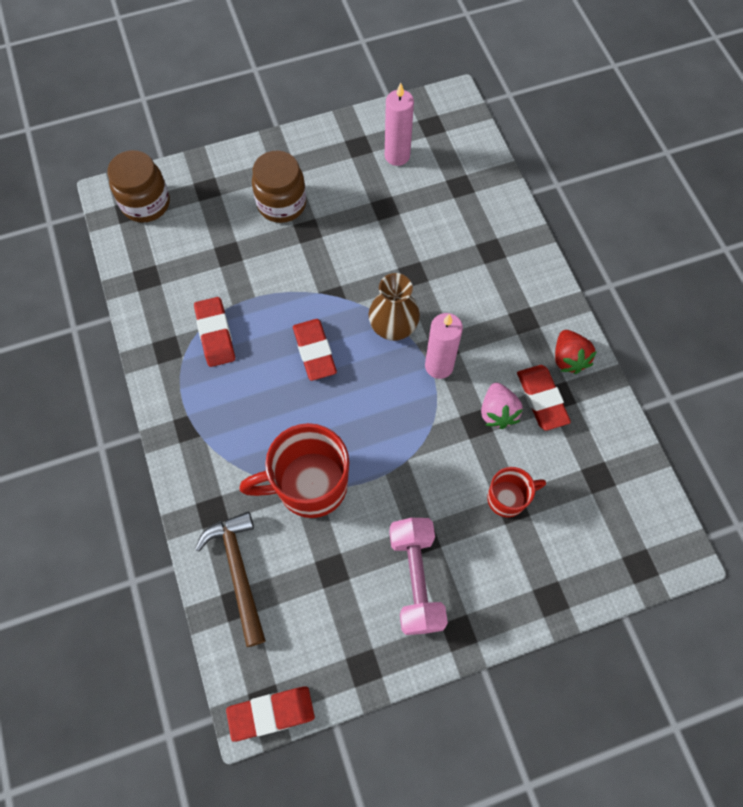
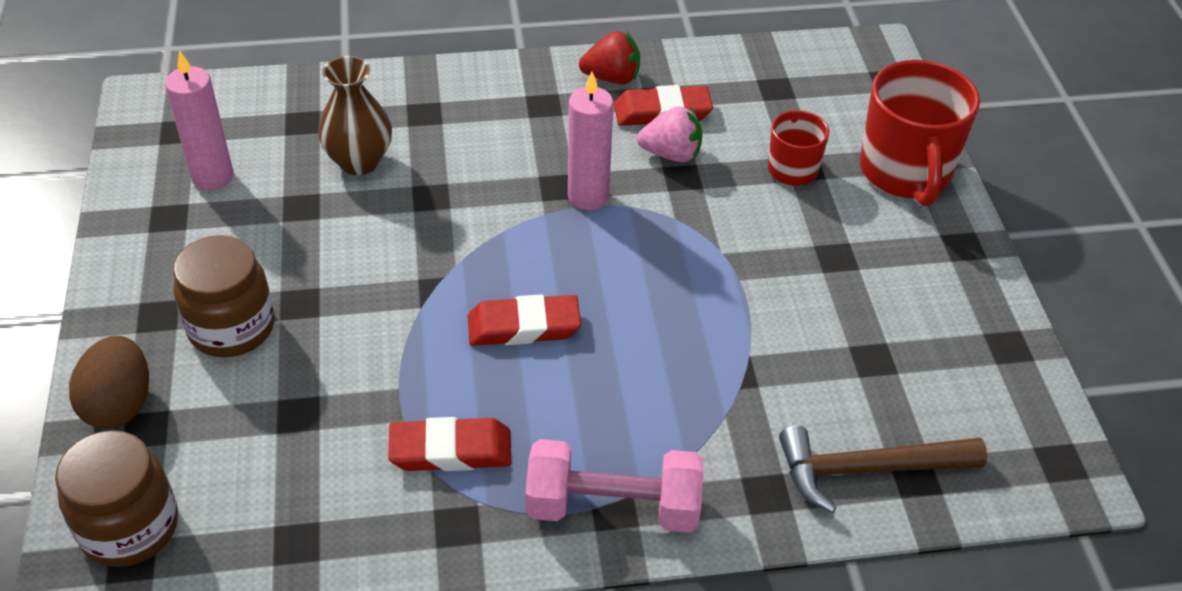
camera: 80 degrees left, 20 degrees down
red eraser [226,687,315,742] -> none
red mug [239,423,349,518] -> red mug moved to [860,60,980,206]
brown vase [369,273,420,341] -> brown vase moved to [318,56,392,175]
pink dumbbell [389,518,448,635] -> pink dumbbell moved to [525,439,704,533]
none -> brown egg [69,336,149,428]

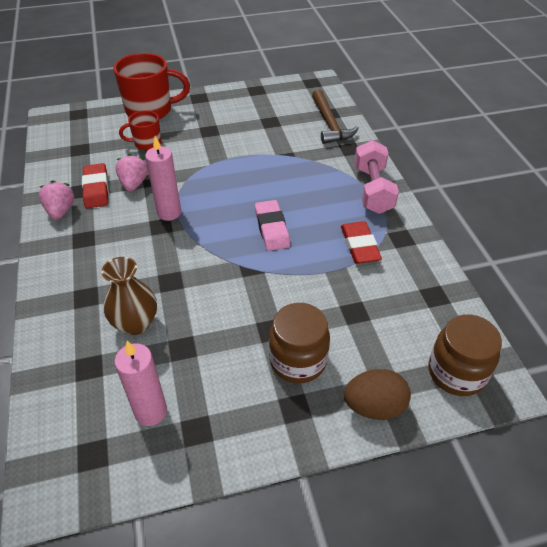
camera: 95 degrees left, 0 degrees up
red eraser [468,294,581,346] -> pink eraser [255,200,290,251]
red strawberry [579,31,640,84] -> pink strawberry [39,180,74,220]

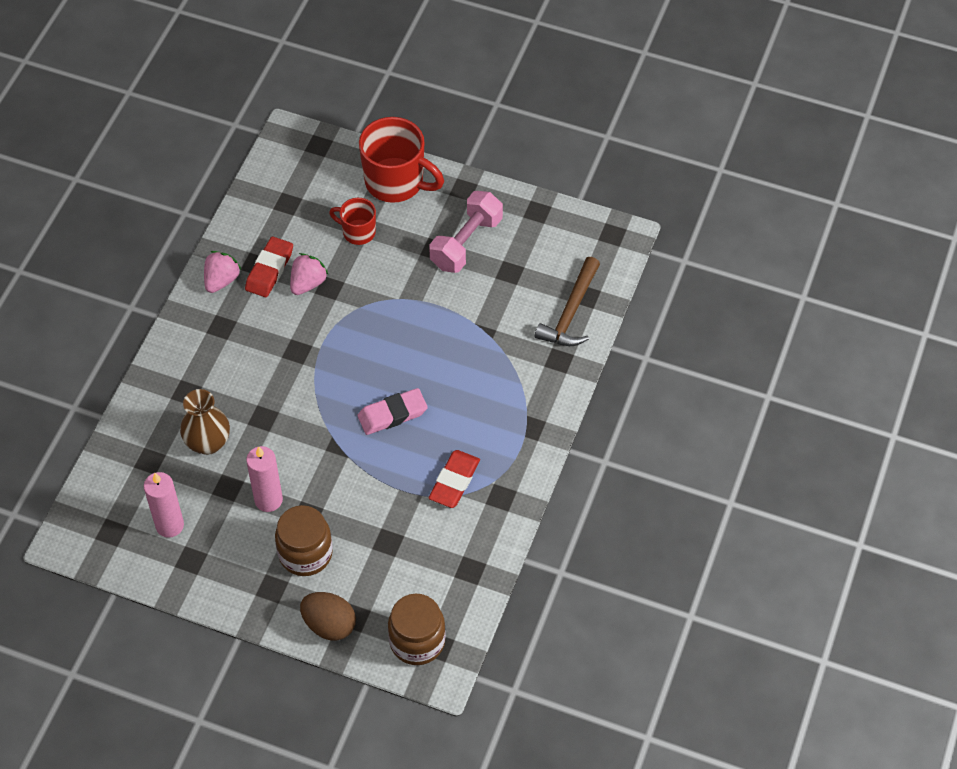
camera: 35 degrees right, 10 degrees up
pink candle [145,136,181,221] -> pink candle moved to [246,446,283,512]
pink eraser [255,200,290,251] -> pink eraser turned 45 degrees clockwise [357,388,428,435]
pink dumbbell [354,140,399,214] -> pink dumbbell moved to [429,191,503,273]

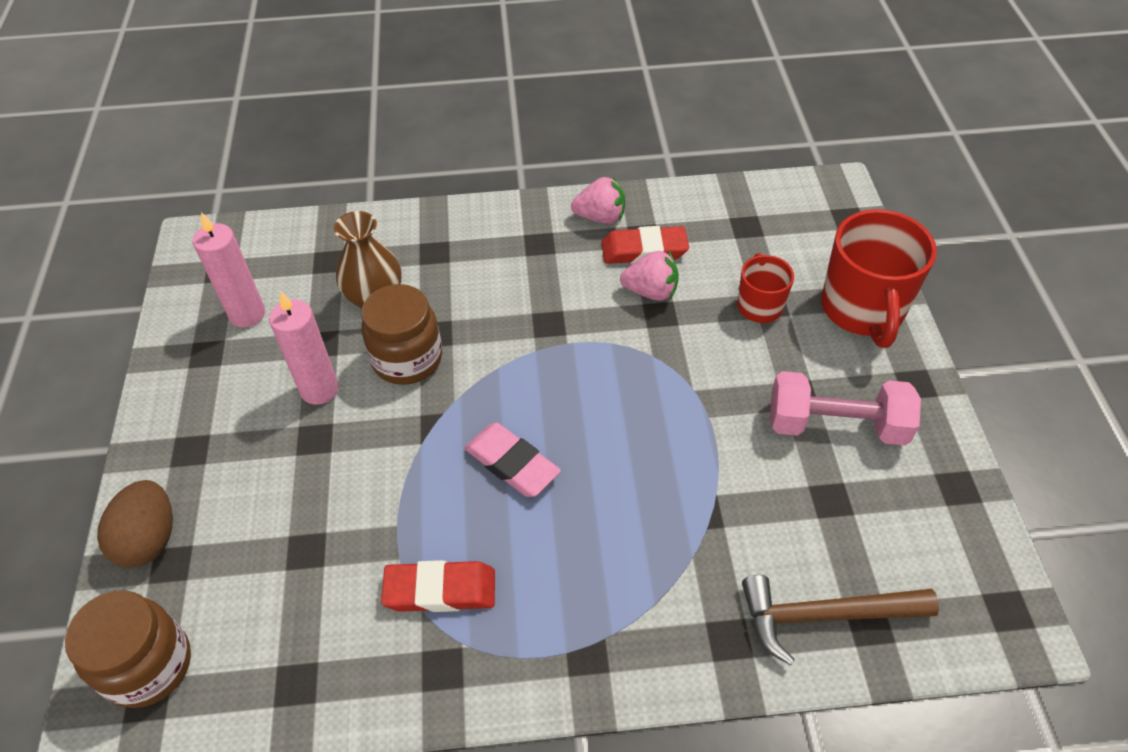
camera: 65 degrees right, 5 degrees down
brown jar [275,505,333,576] -> brown jar moved to [361,284,442,385]

